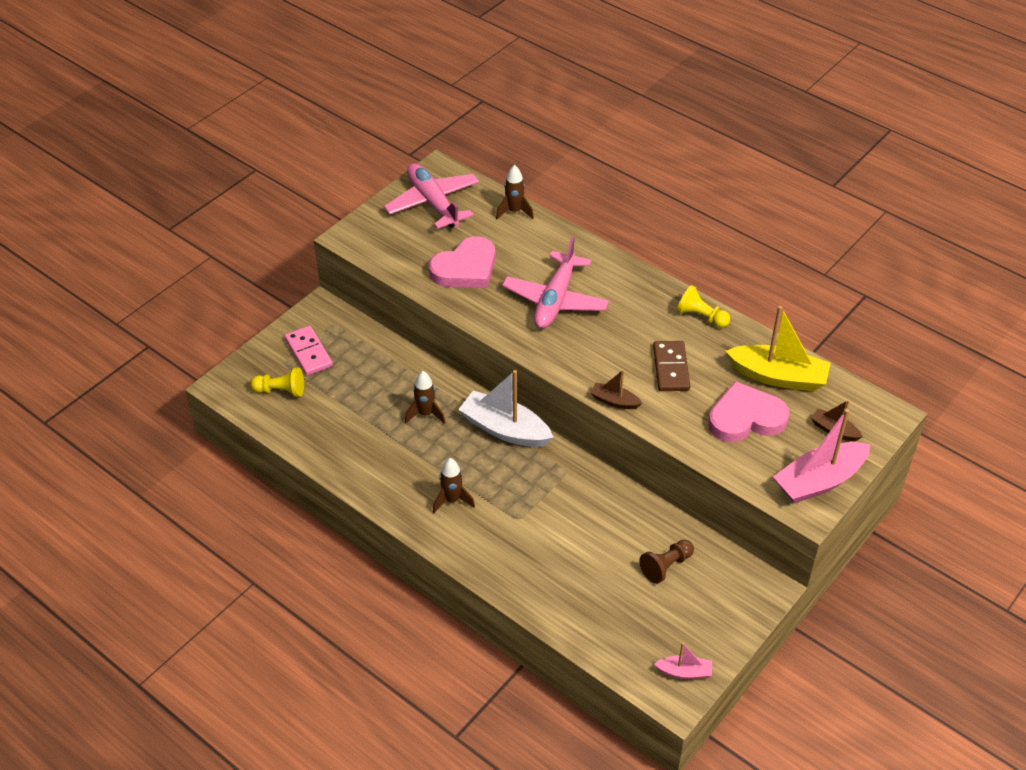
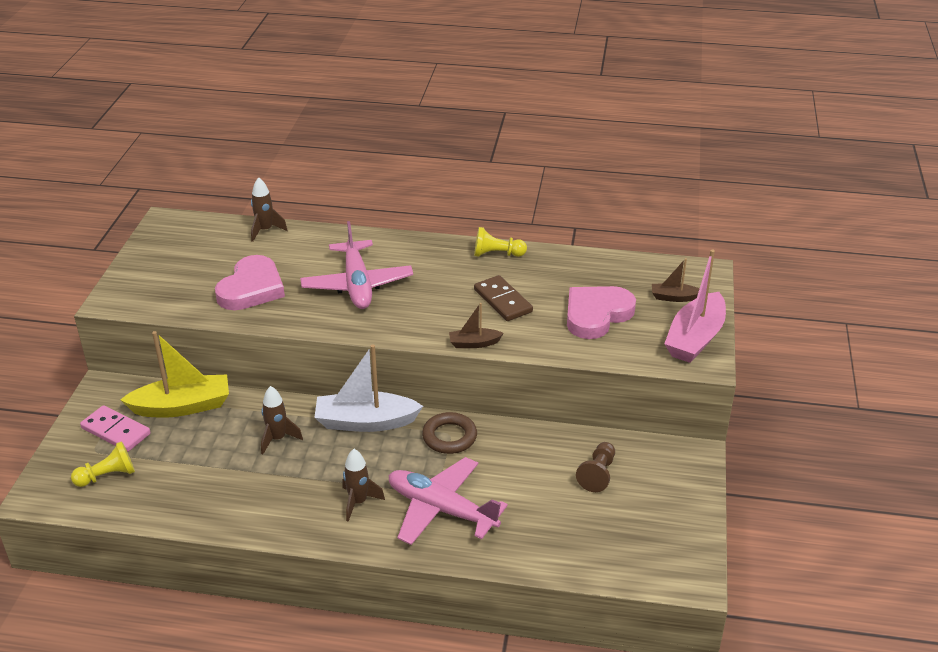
camera: 30 degrees left, 10 degrees down
pink plane [384,163,479,229] -> pink plane moved to [388,457,508,545]
pink boat [654,642,712,679] -> none
yellow boat [726,306,831,391] -> yellow boat moved to [120,331,229,418]
none -> brown ring [422,412,477,454]

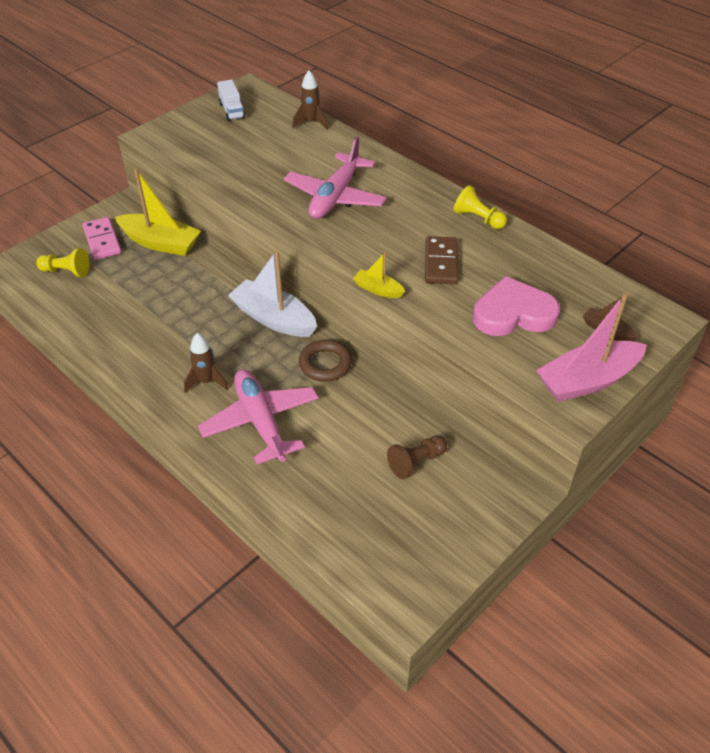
camera: 35 degrees right, 10 degrees up
pink heart [215,255,285,310] -> none
brown rocket [261,386,303,454] -> none
brown boat [449,303,504,348] -> yellow boat [353,252,405,298]
none -> white truck [217,79,245,121]

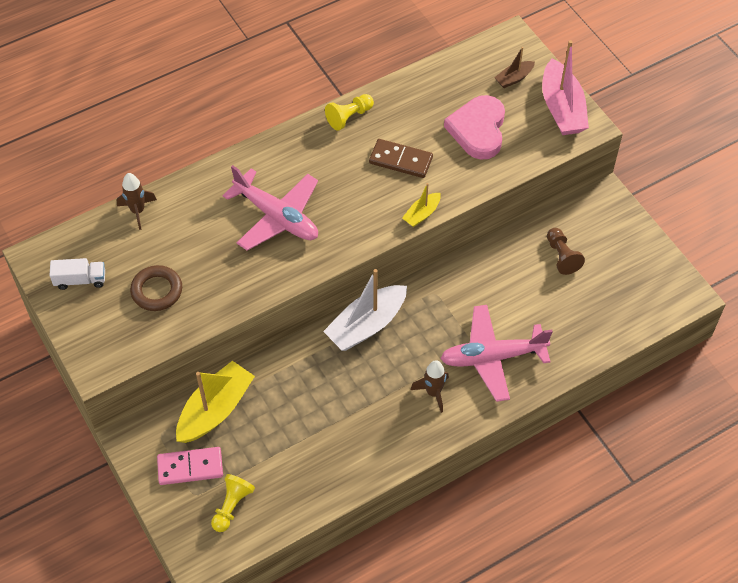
camera: 75 degrees left, 10 degrees up
brown ring [299,340,352,382] -> brown ring moved to [130,265,182,311]

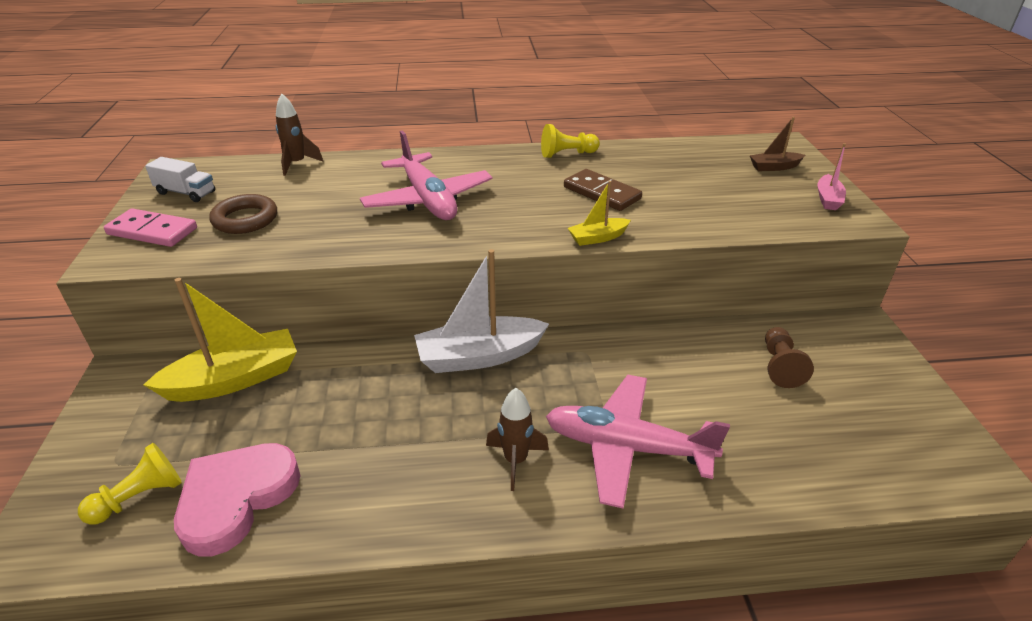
camera: 25 degrees right, 20 degrees down
pink domino [157,447,223,485] -> pink domino moved to [104,208,197,247]
pink heart [444,95,505,160] -> pink heart moved to [174,443,301,556]
pink boat [542,40,589,135] -> pink boat [817,143,846,210], size x0.50

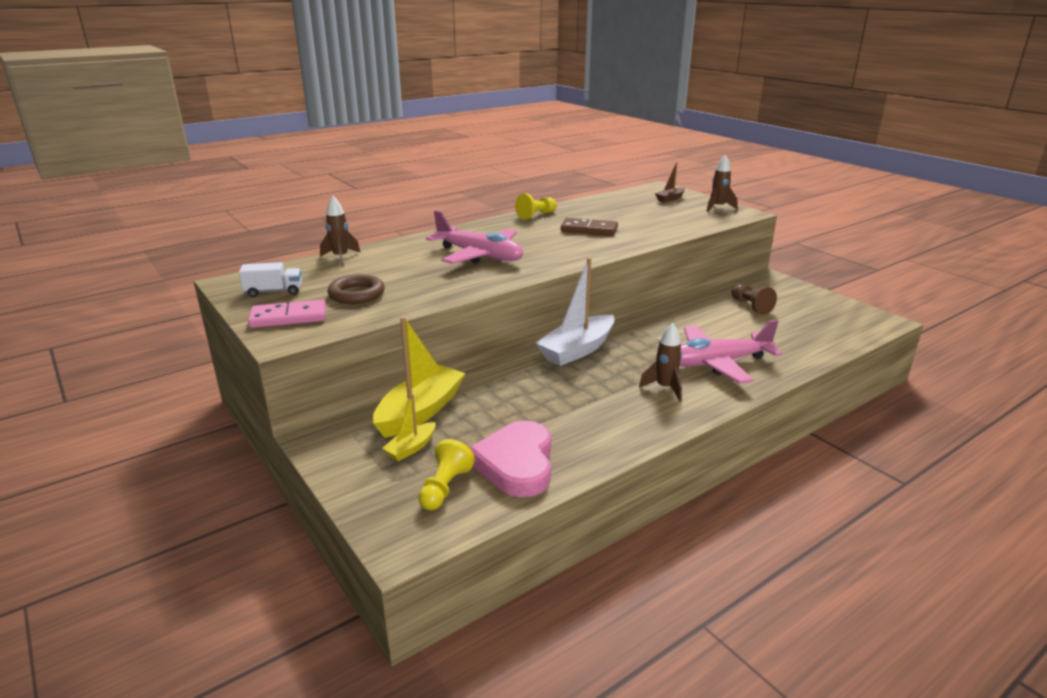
camera: 30 degrees left, 10 degrees down
yellow boat [568,181,631,246] -> yellow boat moved to [382,394,436,461]
pink boat [817,143,846,210] -> brown rocket [707,155,738,212]

